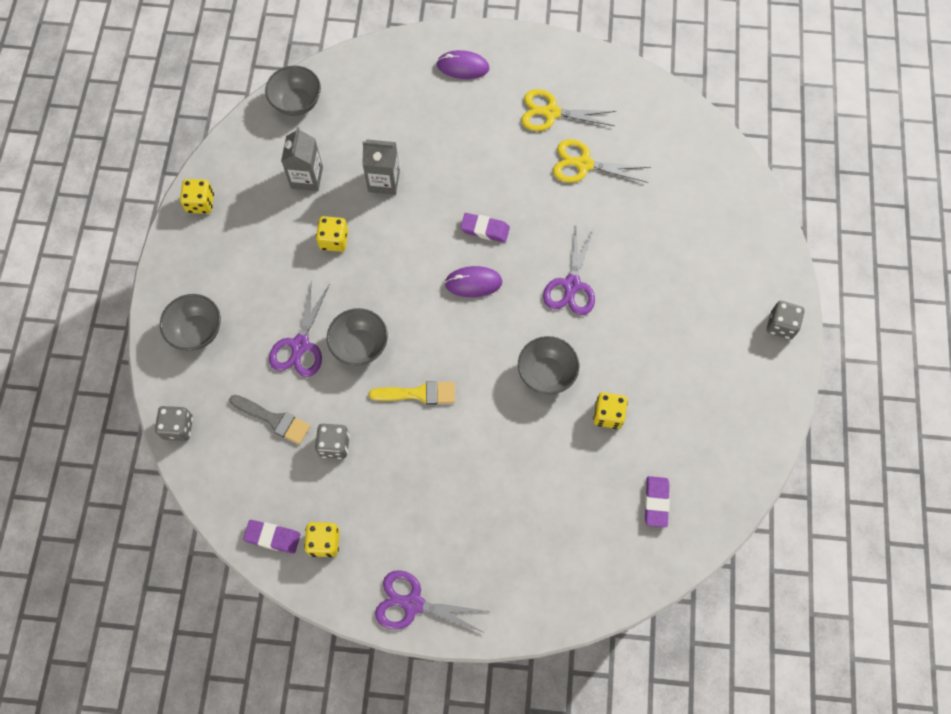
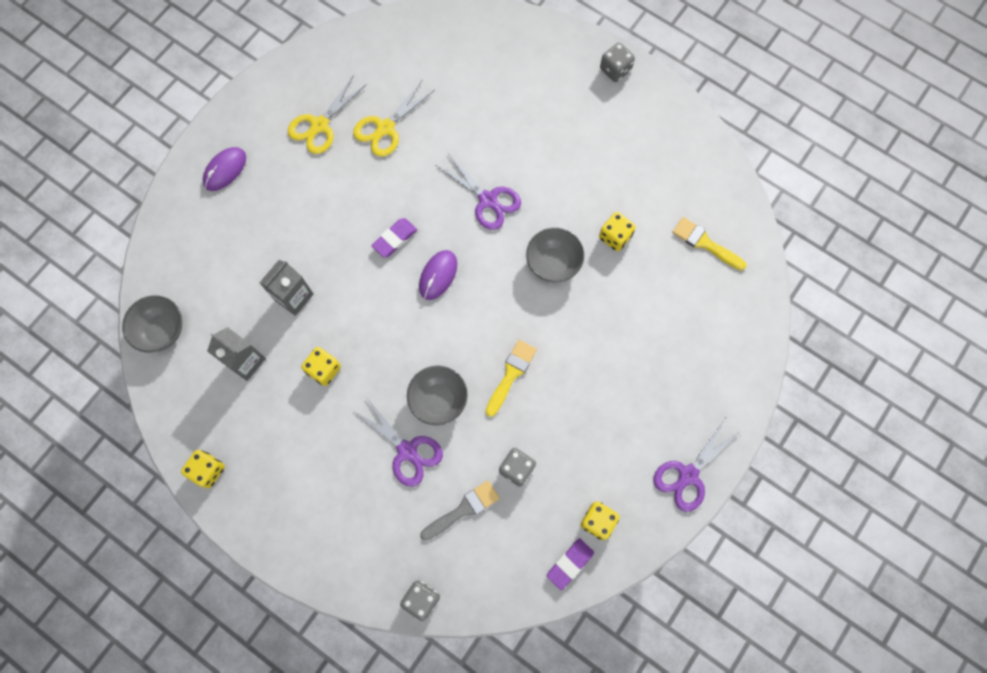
camera: 60 degrees left, 5 degrees up
grey bowl [160,294,221,351] -> none
purple eraser [645,476,670,527] -> yellow brush [672,217,747,270]

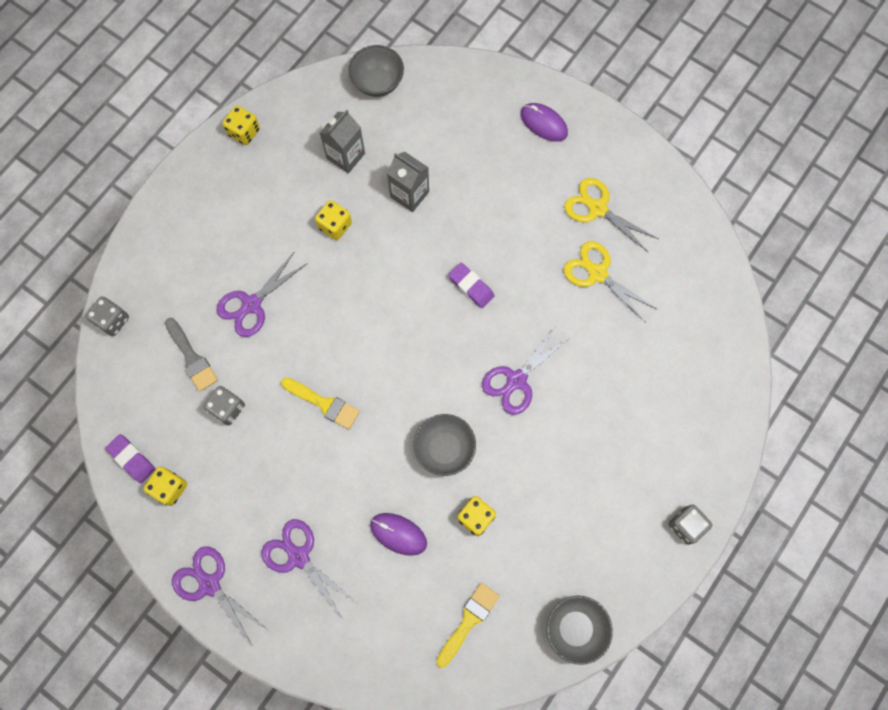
camera: 90 degrees right, 0 degrees up
grey bowl [407,365,468,425] -> grey bowl moved to [547,596,613,665]
purple mouse [419,250,457,300] -> purple mouse moved to [370,513,427,556]
none -> purple scissors [261,519,357,618]

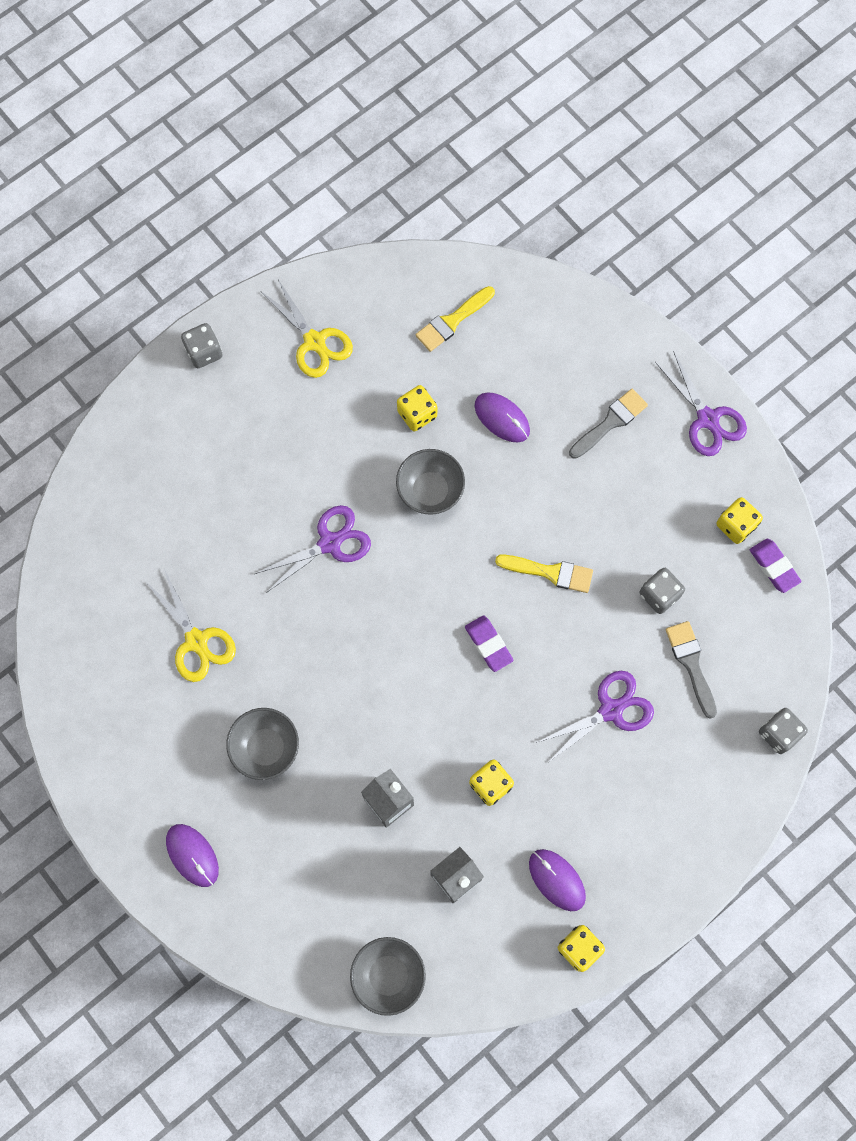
camera: 165 degrees left, 0 degrees up
purple scissors [261,519,357,618] -> grey brush [569,389,648,459]
yellow brush [281,378,360,429] -> yellow brush turned 150 degrees clockwise [495,555,593,593]
purple eraser [448,263,494,308] -> purple eraser moved to [465,615,514,672]
grey bowl [547,596,613,665] -> grey bowl moved to [226,708,299,780]
yellow scissors [564,178,658,252] -> yellow scissors moved to [262,280,353,378]
none -> purple mouse [529,849,586,911]

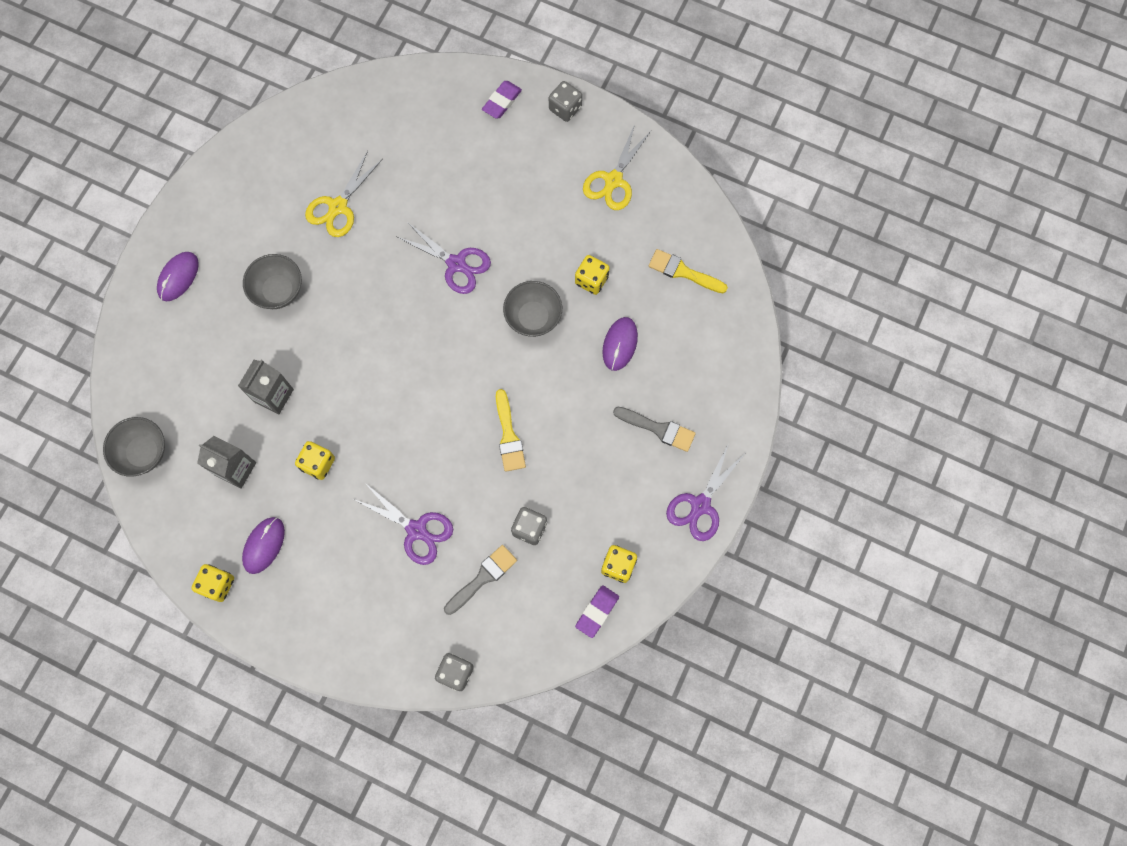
camera: 65 degrees right, 0 degrees up
purple eraser [465,615,514,672] -> purple eraser moved to [482,81,522,119]

